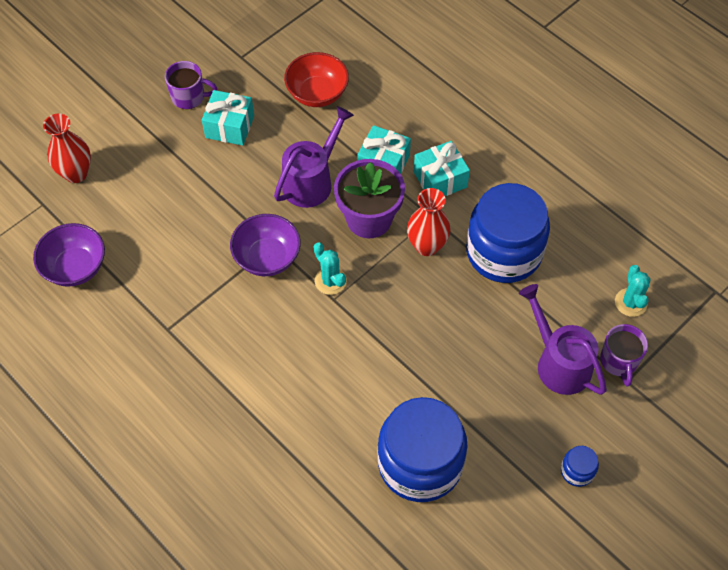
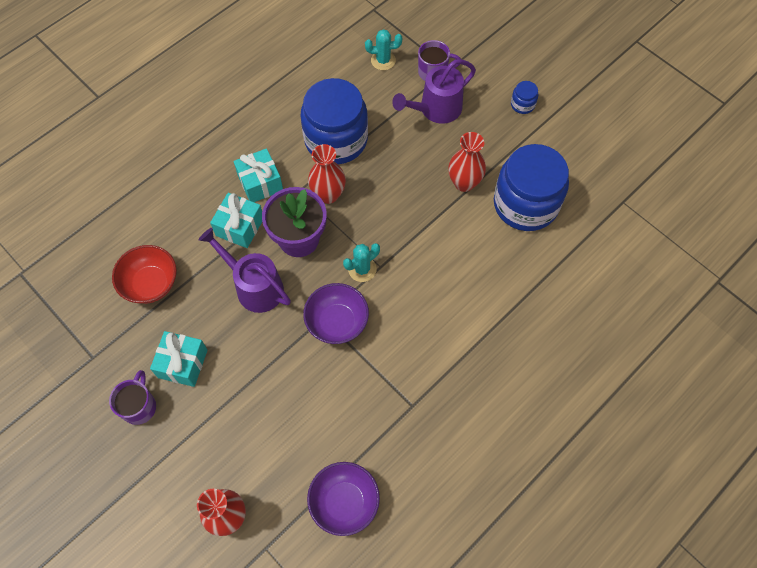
camera: 90 degrees left, 5 degrees up
none -> red vase [448,132,486,192]

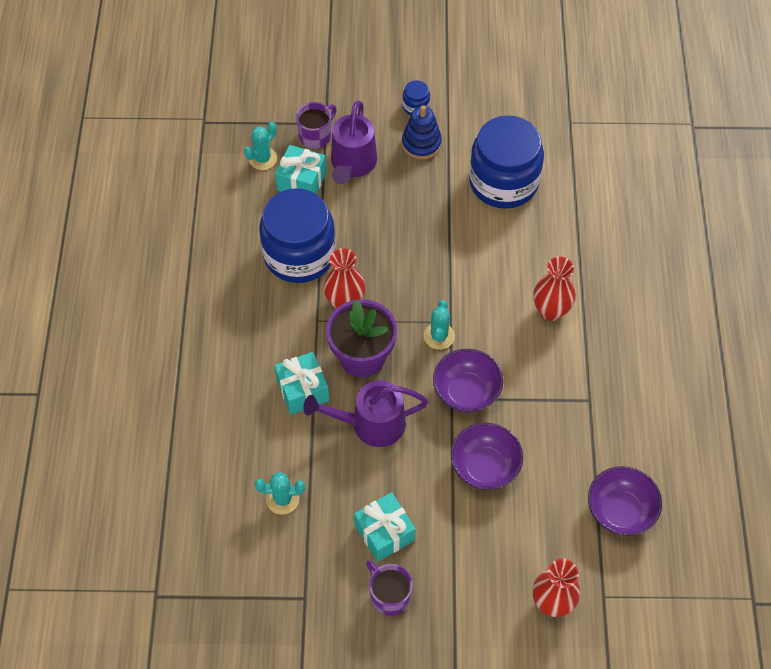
camera: 45 degrees left, 5 degrees down
red bowl [112,245,177,304] -> turquoise cactus [255,472,305,515]
turquoise gift [233,148,283,202] -> turquoise gift moved to [275,145,327,194]
red vase [448,132,486,192] -> red vase moved to [533,256,576,321]
none -> blue stacking toy [402,105,442,160]
none -> purple bowl [451,423,523,490]

